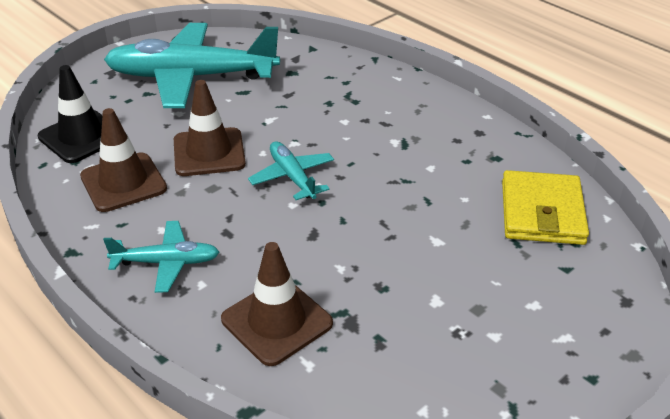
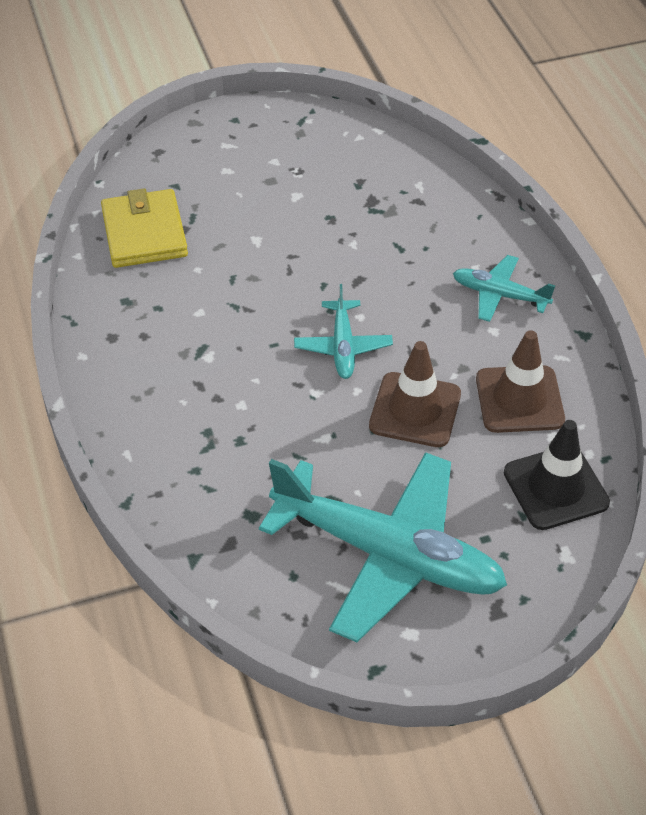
camera: 155 degrees left, 10 degrees up
brown traffic cone [221,242,333,366] -> none
yellow wallet [502,170,589,245] -> yellow wallet turned 45 degrees counterclockwise [101,188,188,268]

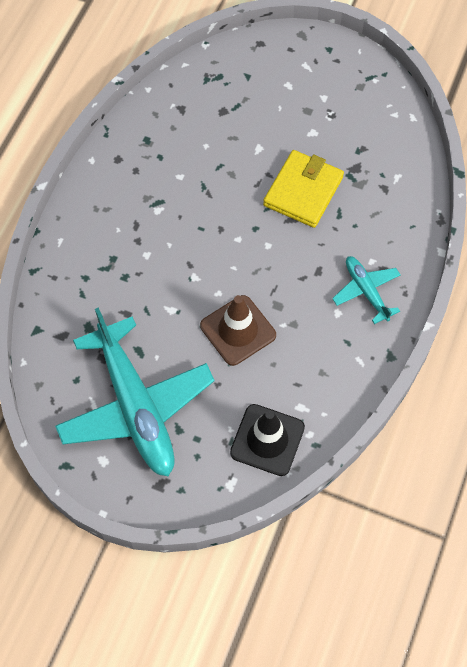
camera: 40 degrees right, 15 degrees up
yellow wallet [101,188,188,268] -> yellow wallet moved to [263,150,344,228]
turquoise plane [294,284,393,379] -> none
brown traffic cone [476,330,565,433] -> none

